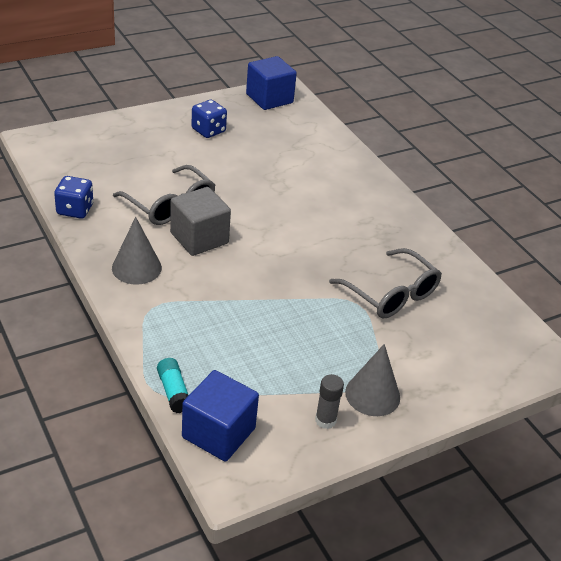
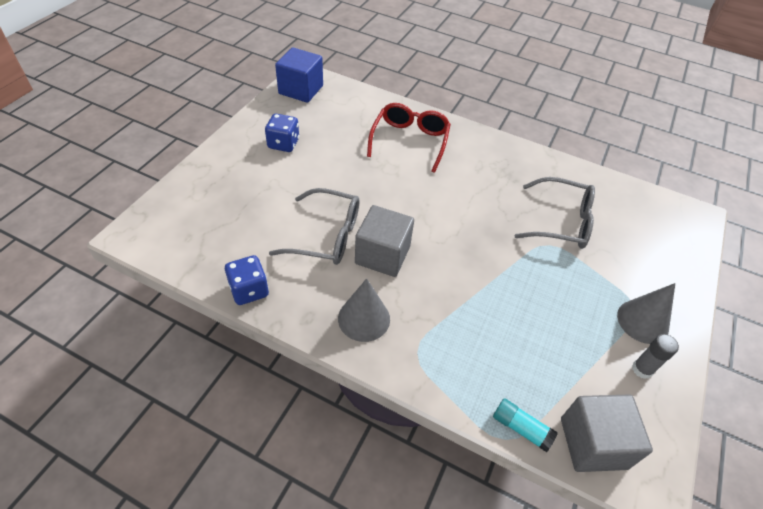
camera: 35 degrees left, 10 degrees up
blue cube [182,370,259,462] -> grey cube [561,394,653,472]
none -> red glasses [367,103,451,173]

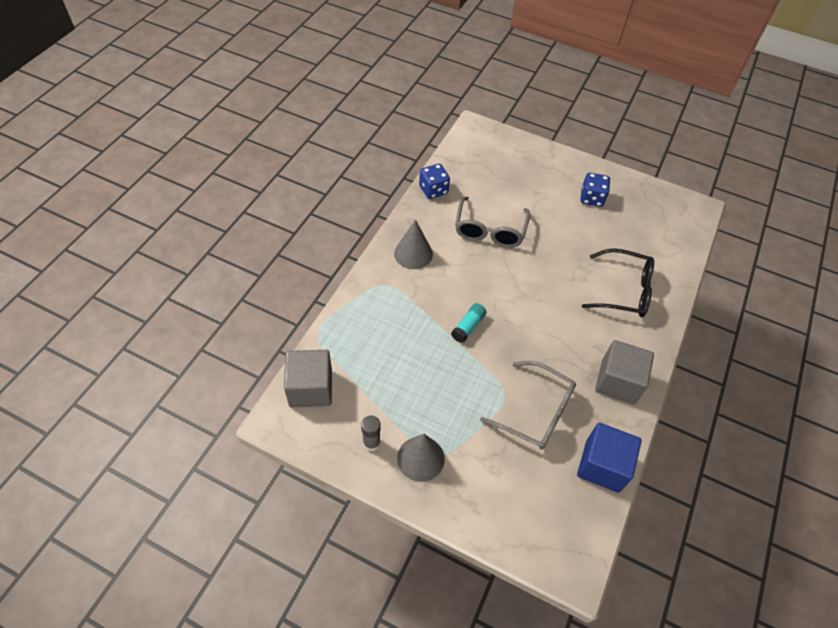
camera: 90 degrees right, 5 degrees up
blue cube [275,47,323,103] -> blue cube moved to [577,423,642,493]
grey cube [355,205,414,277] -> grey cube moved to [595,340,654,404]
red glasses [367,103,451,173] -> black glasses [582,248,654,317]
turquoise glue stick [493,398,558,452] -> turquoise glue stick moved to [451,303,487,343]
grey glasses [514,177,595,249] -> grey glasses turned 75 degrees counterclockwise [480,361,576,450]

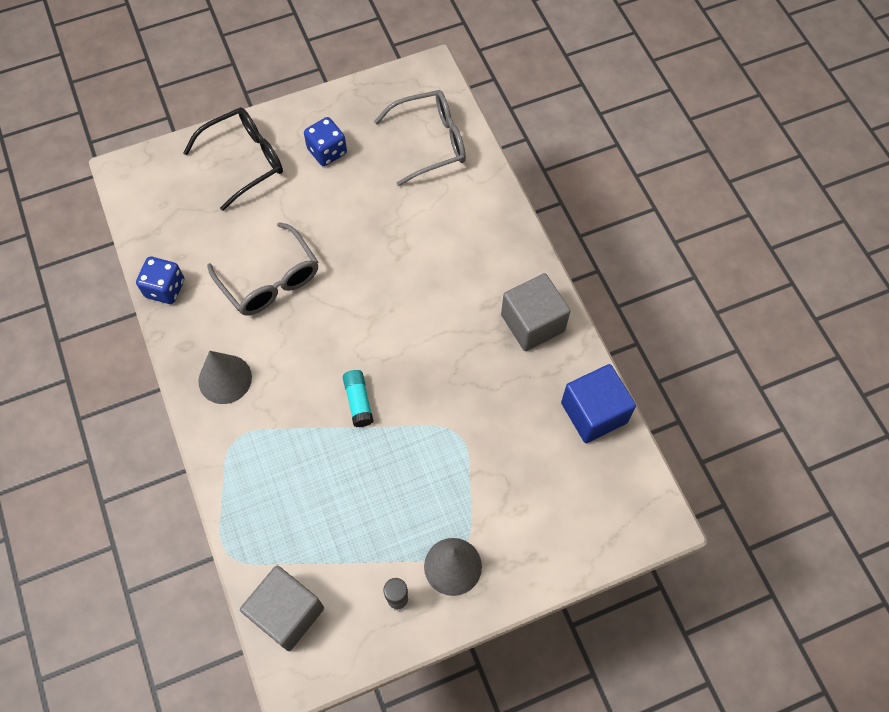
camera: 45 degrees left, 10 degrees up
grey glasses [480,361,576,450] -> grey glasses moved to [374,90,466,186]
black glasses [582,248,654,317] -> black glasses moved to [183,107,283,211]

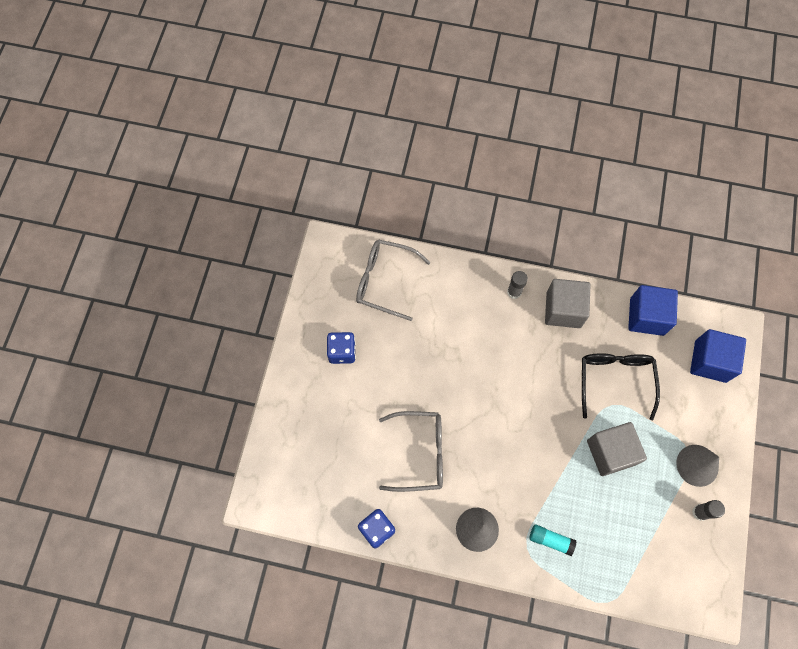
camera: 55 degrees left, 5 degrees up
black glasses [183,107,283,211] -> black glasses moved to [582,353,660,420]
grey cube [240,565,324,651] -> grey cube moved to [587,422,647,476]
turquoise glue stick [343,370,374,427] -> turquoise glue stick moved to [529,524,576,556]
grey glasses [374,90,466,186] -> grey glasses turned 90 degrees counterclockwise [356,239,430,321]
none -> grey glue stick [507,271,528,299]
none -> blue cube [690,329,746,383]

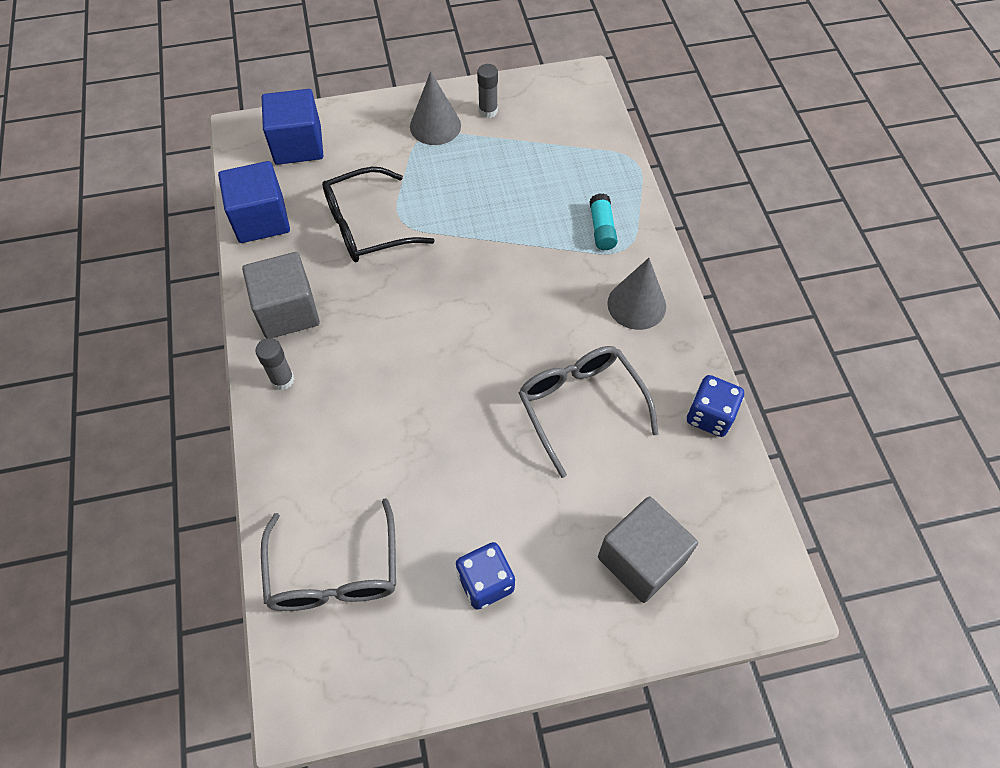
camera: 115 degrees left, 10 degrees down
grey cube [587,422,647,476] -> grey cube moved to [598,496,698,603]

